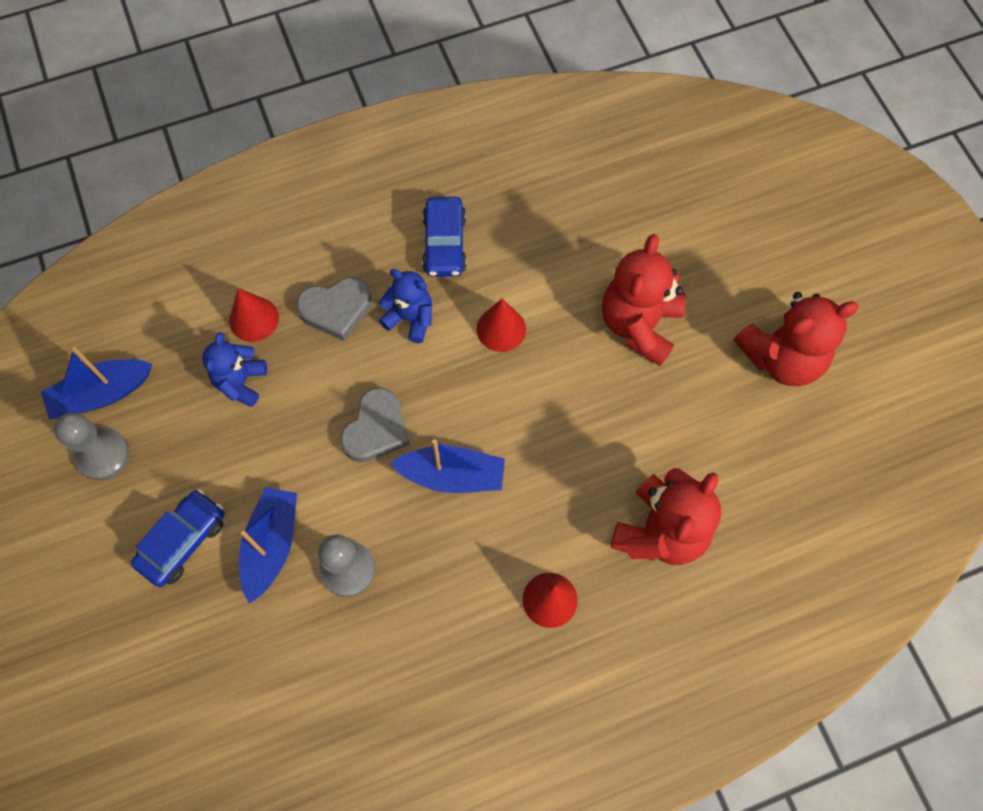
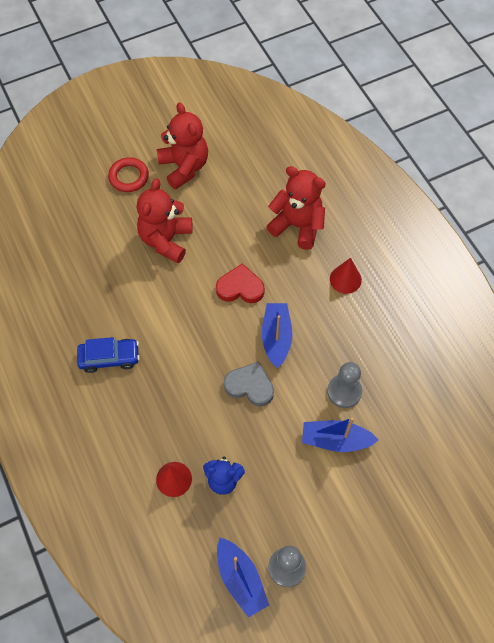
camera: 95 degrees left, 5 degrees down
blue car [131,489,224,587] -> none
grey heart [296,277,372,341] -> none
blue teddy bear [379,269,432,343] -> none
red cone [477,299,526,352] -> none
red teddy bear [602,234,686,366] -> red teddy bear turned 90 degrees clockwise [137,178,192,263]
none -> red ring [108,157,149,192]
none -> red heart [216,263,265,303]

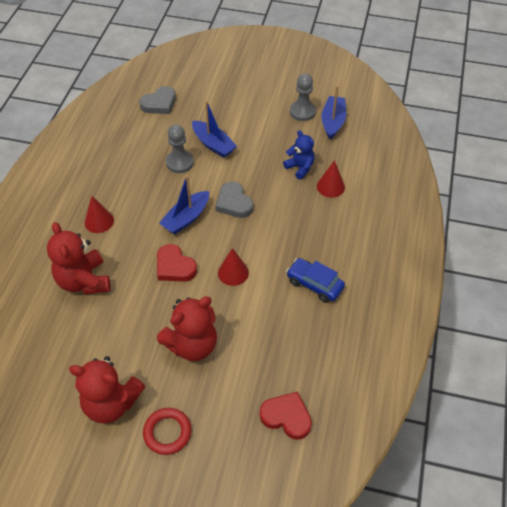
camera: 140 degrees left, 10 degrees down
red teddy bear [157,102,208,190] -> red teddy bear turned 90 degrees counterclockwise [69,356,145,423]
none -> grey heart [139,86,176,114]
none -> red cone [218,248,249,286]
none -> red heart [260,392,312,440]

